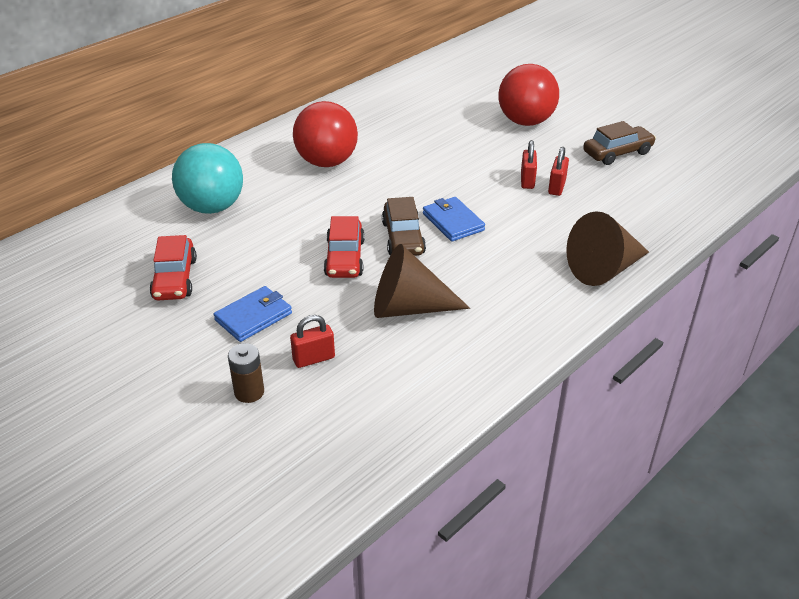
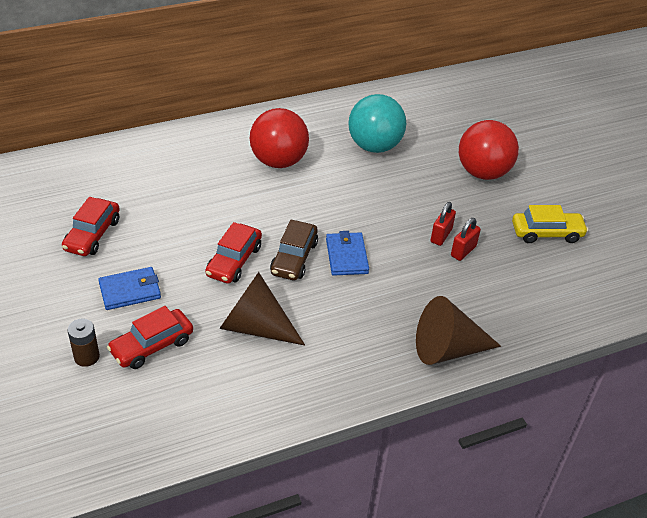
camera: 20 degrees right, 5 degrees up
turquoise ball [172,143,243,214] -> turquoise ball moved to [348,94,406,153]
red padlock [290,315,335,368] -> red car [107,306,193,369]
brown car [583,121,656,165] -> yellow car [512,205,588,243]

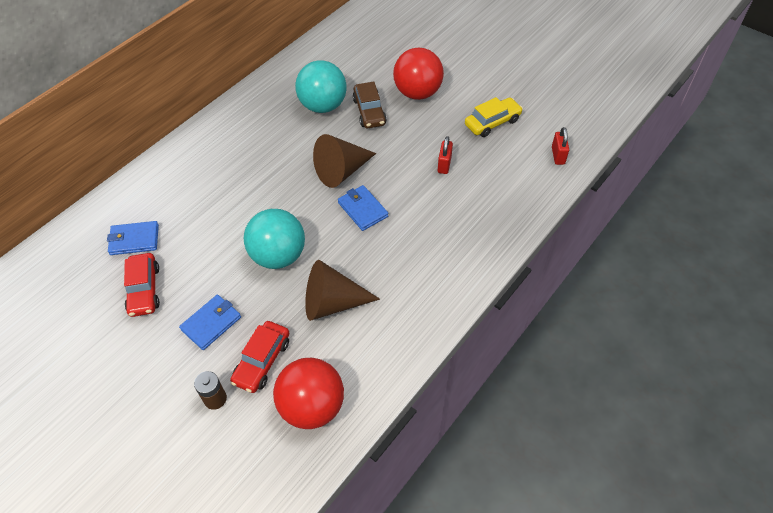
camera: 25 degrees left, 10 degrees up
red car [205,222,262,284] -> turquoise ball [244,209,305,269]
red ball [250,108,309,168] -> red ball moved to [273,358,344,429]
brown car [270,220,318,280] -> brown car moved to [353,82,387,128]
brown cone [416,296,501,365] -> brown cone moved to [313,134,376,188]
red padlock [431,202,456,246] -> red padlock moved to [552,127,569,165]
none -> blue wallet [107,221,159,255]

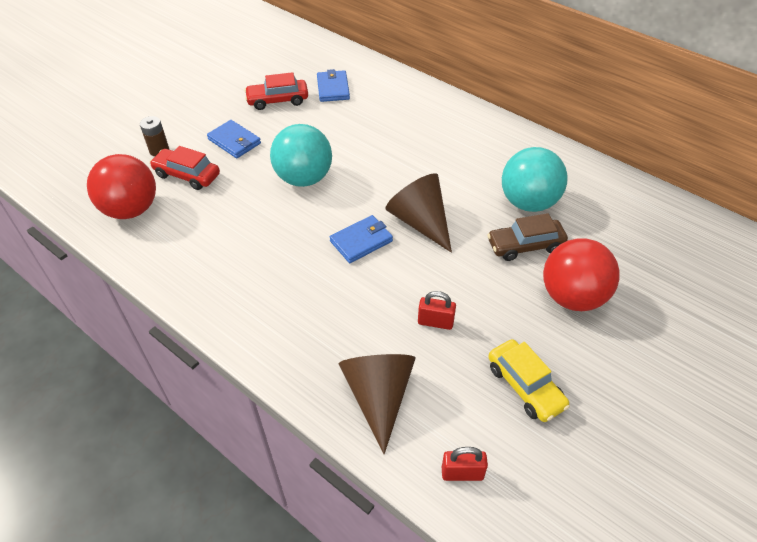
camera: 90 degrees right, 5 degrees down
brown cone [305,260,380,321] -> brown cone moved to [338,354,416,454]

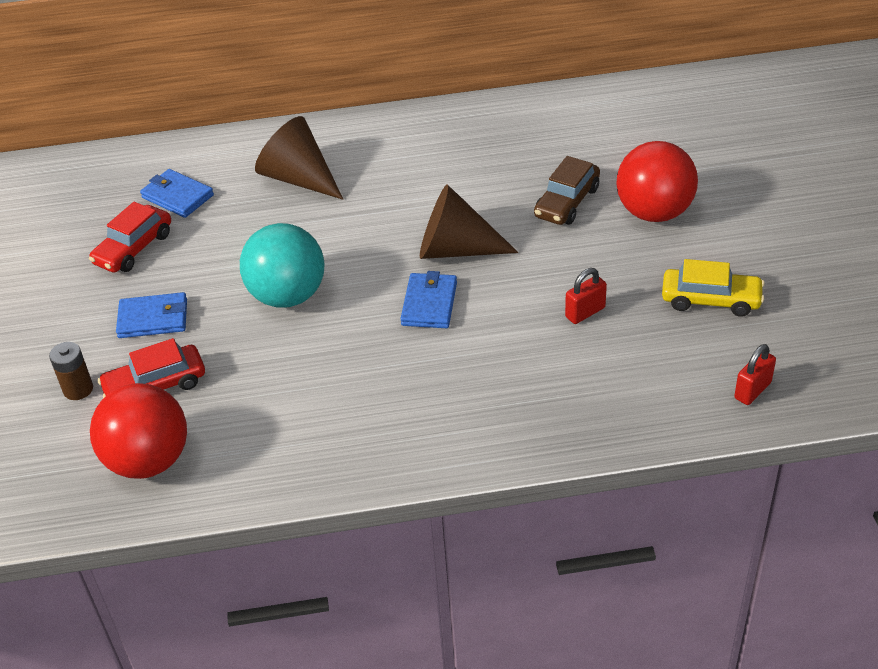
camera: 45 degrees left, 5 degrees down
brown cone [338,354,416,454] -> brown cone moved to [255,116,343,199]
turquoise ball [502,147,567,212] -> none

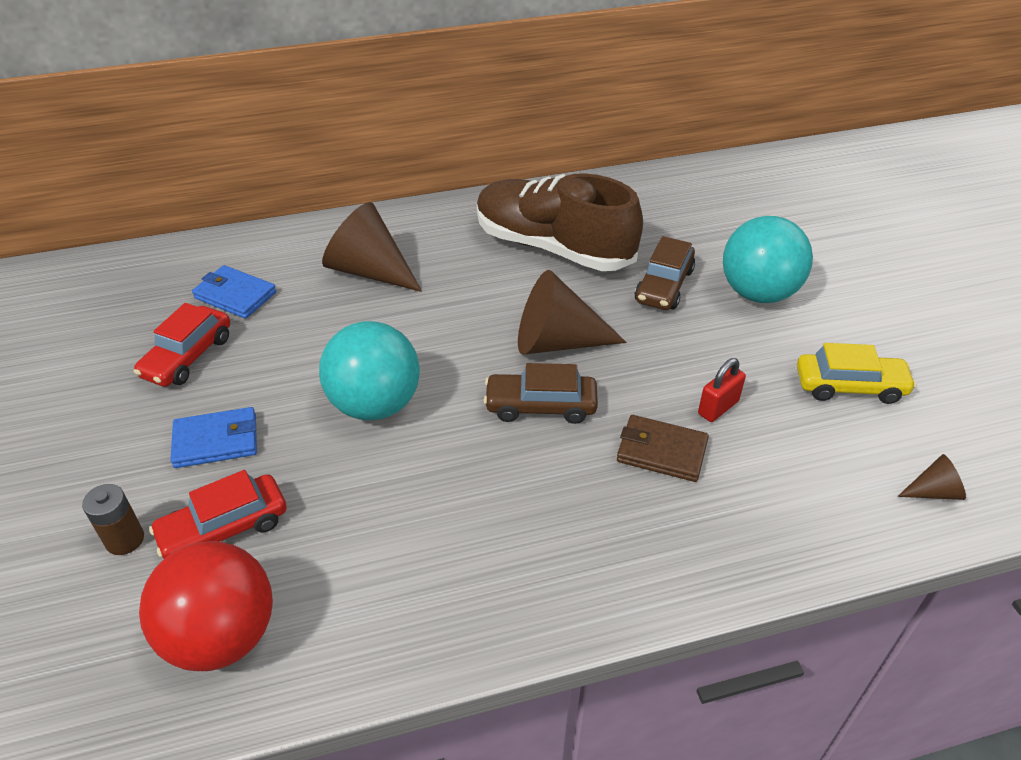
camera: 10 degrees left, 0 degrees up
blue wallet [400,271,457,328] -> brown car [484,363,598,424]
red ball [616,141,698,222] -> turquoise ball [723,216,813,303]
red padlock [734,344,776,405] -> brown cone [897,454,966,500]
none -> brown shoe [477,173,643,271]
none -> brown wallet [617,415,709,482]

